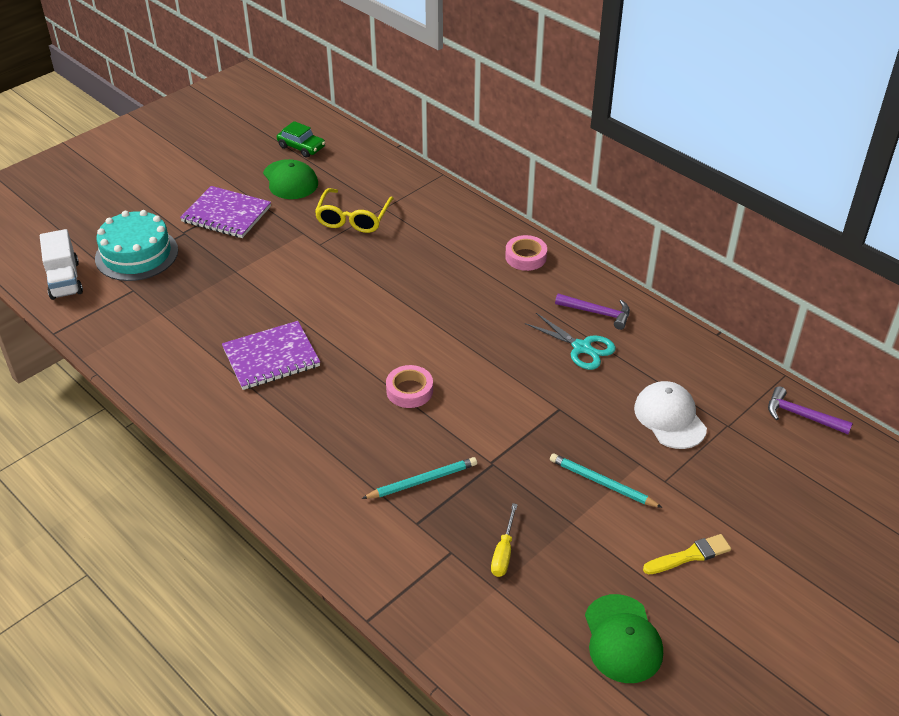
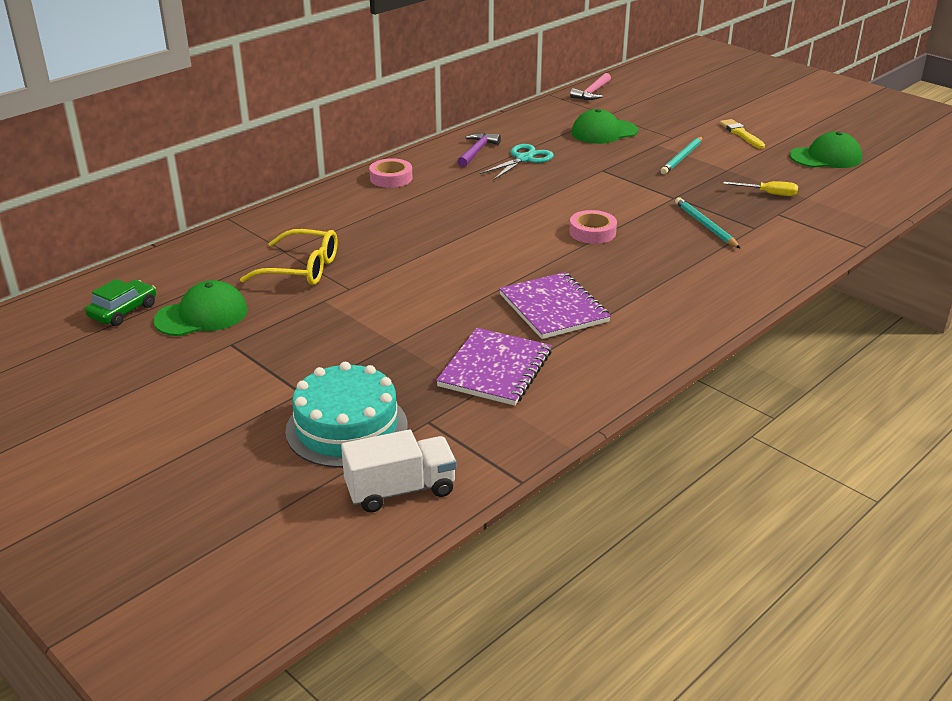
camera: 90 degrees left, 10 degrees down
purple notebook [180,186,271,238] -> purple notebook moved to [436,328,552,406]
white cap [634,381,707,449] -> green cap [572,109,638,144]
purple hammer [768,386,853,434] -> pink hammer [570,73,611,100]

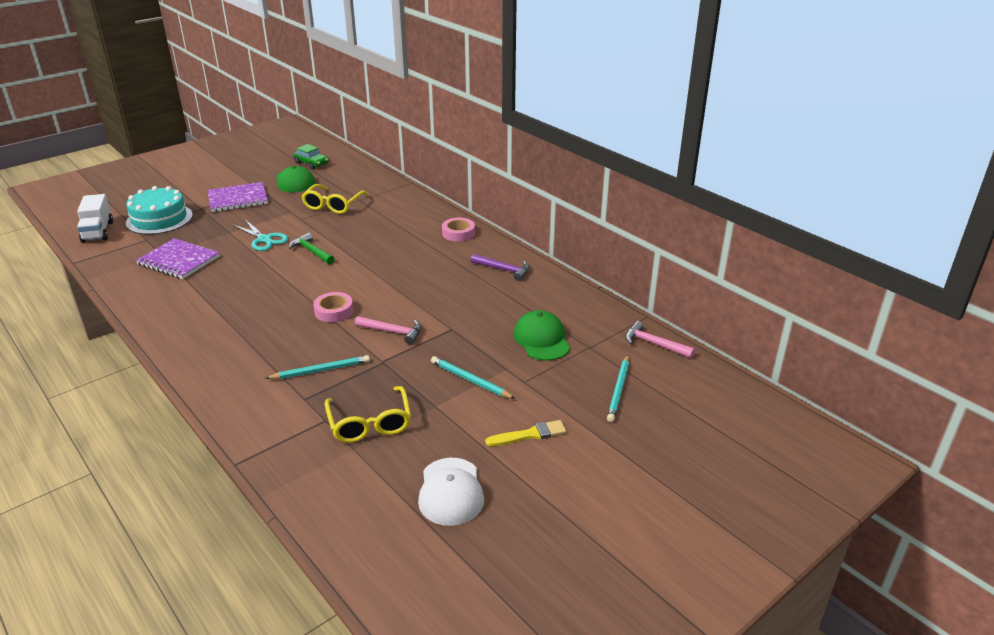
camera: 95 degrees right, 0 degrees up
turquoise scissors [480,144,554,180] -> turquoise scissors moved to [233,220,288,251]
purple notebook [499,272,611,339] -> purple notebook moved to [208,182,268,212]
yellow screwdriver [723,181,798,196] -> yellow glasses [325,386,411,443]
green cap [790,131,862,168] -> white cap [418,458,484,526]
none -> green hammer [289,233,335,264]
none -> pink hammer [355,316,422,344]
none -> turquoise pencil [607,355,629,422]

